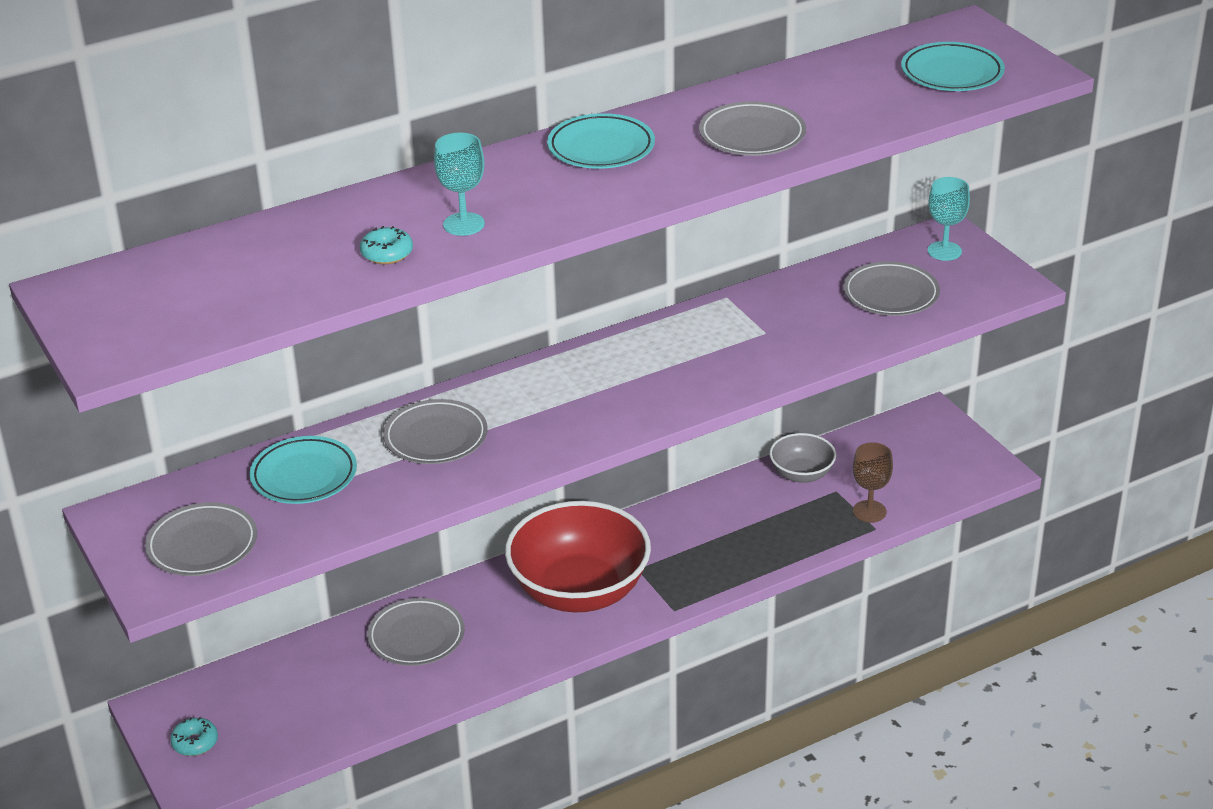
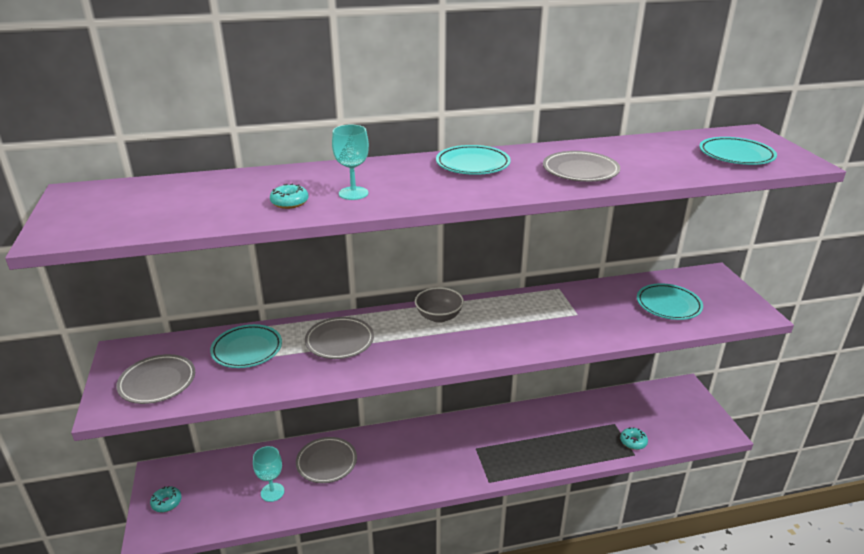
camera: 15 degrees right, 5 degrees down
red bowl [505,501,651,613] -> none
grey bowl [770,433,836,483] -> grey bowl moved to [415,287,464,323]
grey plate [843,261,940,316] -> turquoise plate [637,283,703,320]
brown goblet [853,442,893,522] -> turquoise donut [620,427,648,450]
turquoise goblet [928,177,970,261] -> turquoise goblet moved to [253,446,284,502]

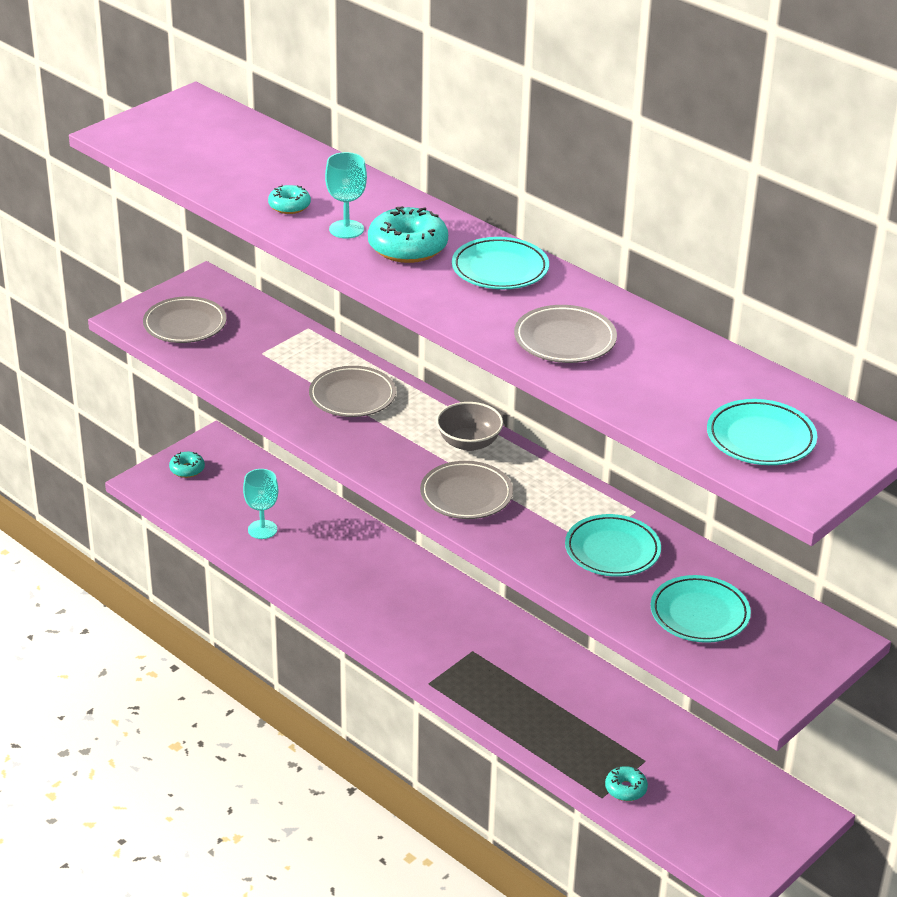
camera: 55 degrees right, 5 degrees up
turquoise plate [210,324,282,368] -> turquoise plate moved to [565,514,661,577]
grey plate [296,437,357,483] -> grey plate moved to [420,461,513,519]
none -> turquoise donut [368,206,448,263]

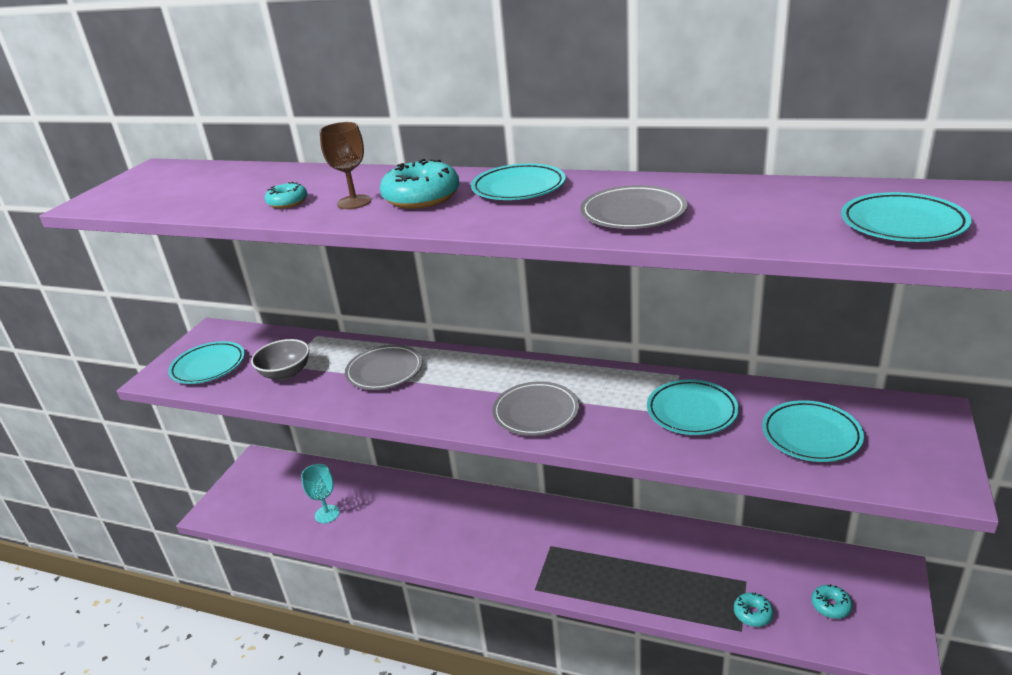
camera: 20 degrees left, 5 degrees down
grey plate [143,296,227,343] -> turquoise plate [168,341,245,384]
turquoise donut [169,452,205,478] -> turquoise donut moved to [811,584,853,619]
turquoise goblet [325,152,367,239] -> brown goblet [320,122,371,209]
grey bowl [436,402,503,451] -> grey bowl moved to [251,339,309,380]

